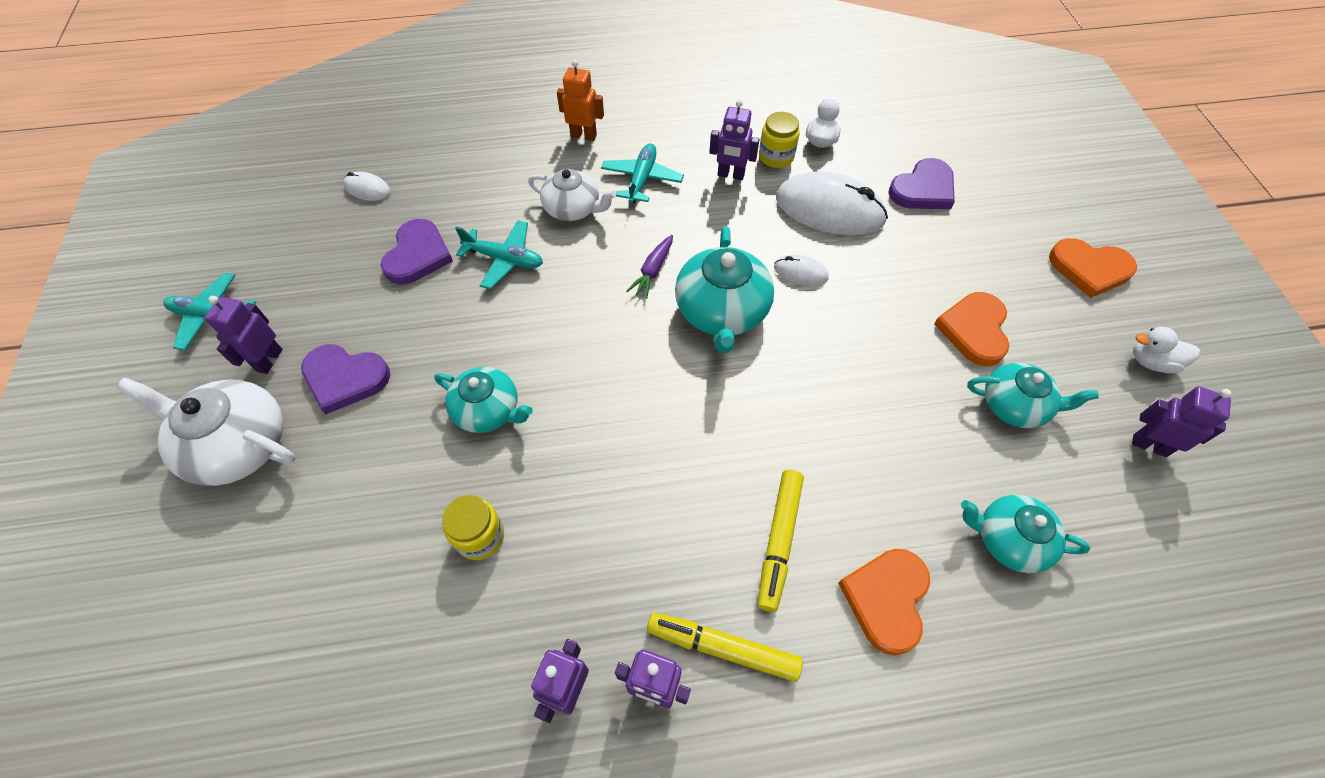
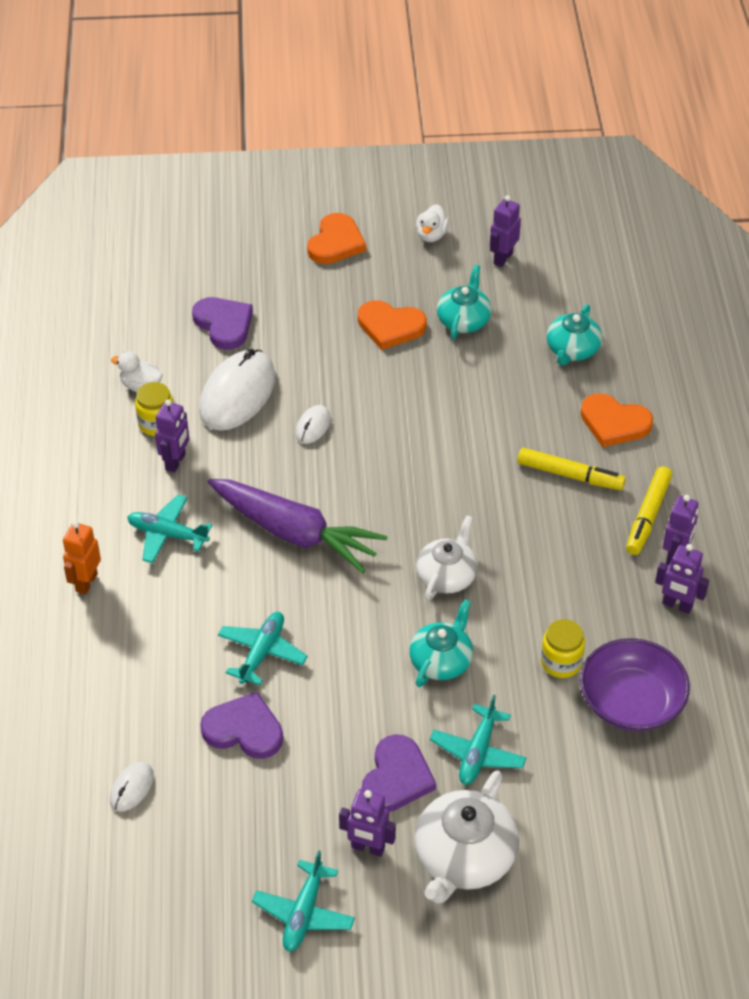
camera: 85 degrees left, 10 degrees down
white teapot [528,169,616,221] -> white teapot moved to [416,515,478,601]
purple carrot [627,235,673,299] -> purple carrot [208,479,388,573], size x2.35
turquoise teapot [675,226,774,353] -> none
none -> turquoise plane [430,694,527,785]
none -> purple bowl [580,638,690,732]

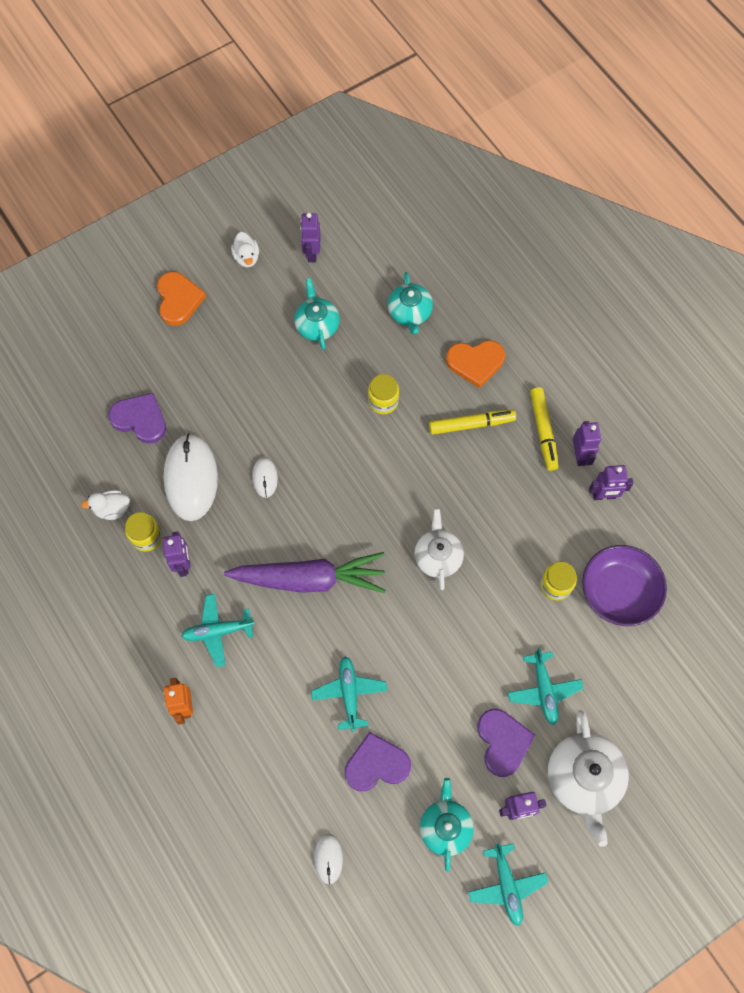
camera: 30 degrees left, 20 degrees up
orange heart [358,300,427,350] -> none
turquoise teapot [409,599,473,687] -> turquoise teapot moved to [420,778,474,872]
none -> yellow jar [368,374,399,414]

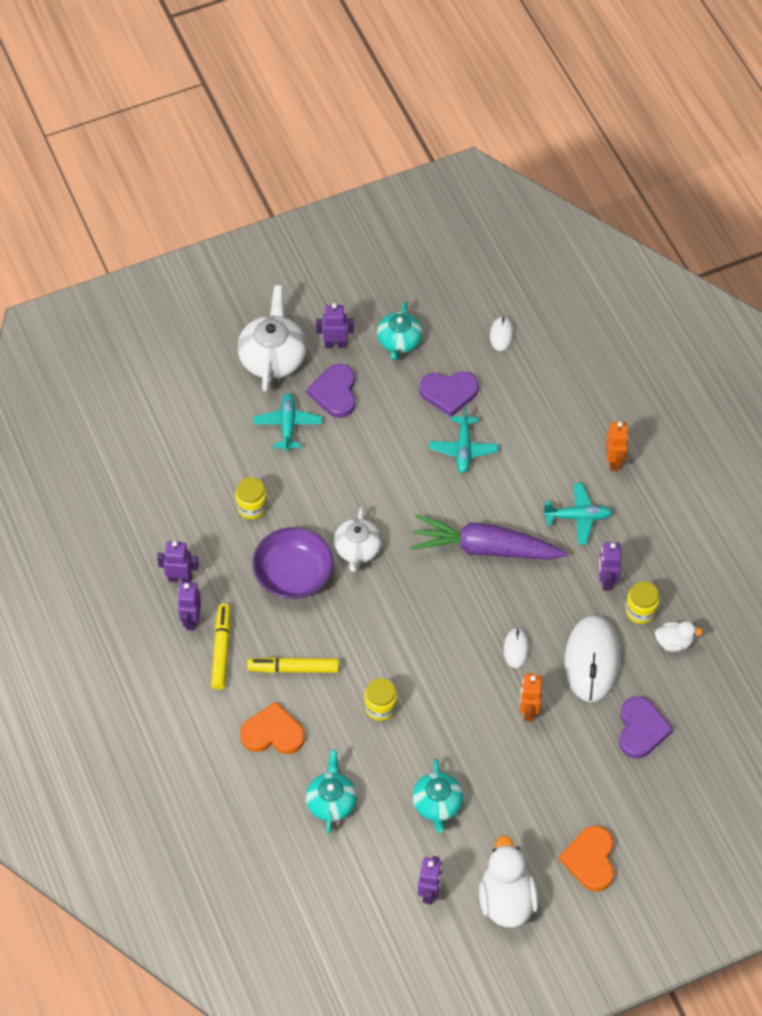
camera: 170 degrees left, 10 degrees down
purple heart [108,393,166,444] -> purple heart turned 120 degrees counterclockwise [619,696,673,759]
white duck [231,232,259,267] -> white duck [479,835,539,928], size x1.82
turquoise plane [468,843,548,926] -> none
purple bowl [582,545,667,626] -> purple bowl moved to [252,527,333,599]
none -> orange robot [520,673,542,721]

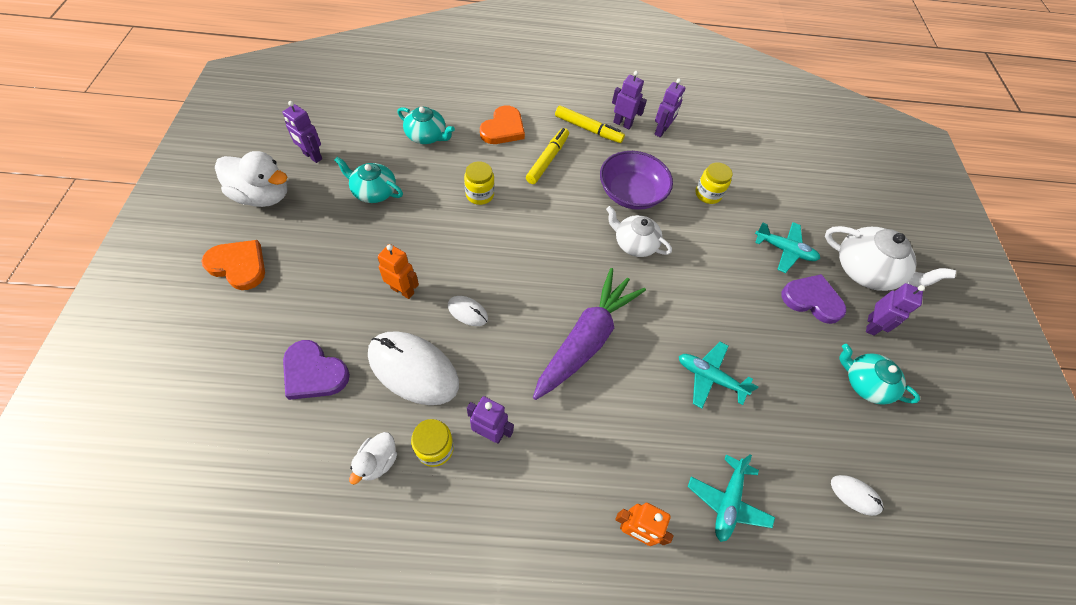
camera: 110 degrees right, 0 degrees up
purple heart [419,371,479,417] -> none
turquoise plane [543,483,613,545] -> turquoise plane moved to [688,455,775,542]

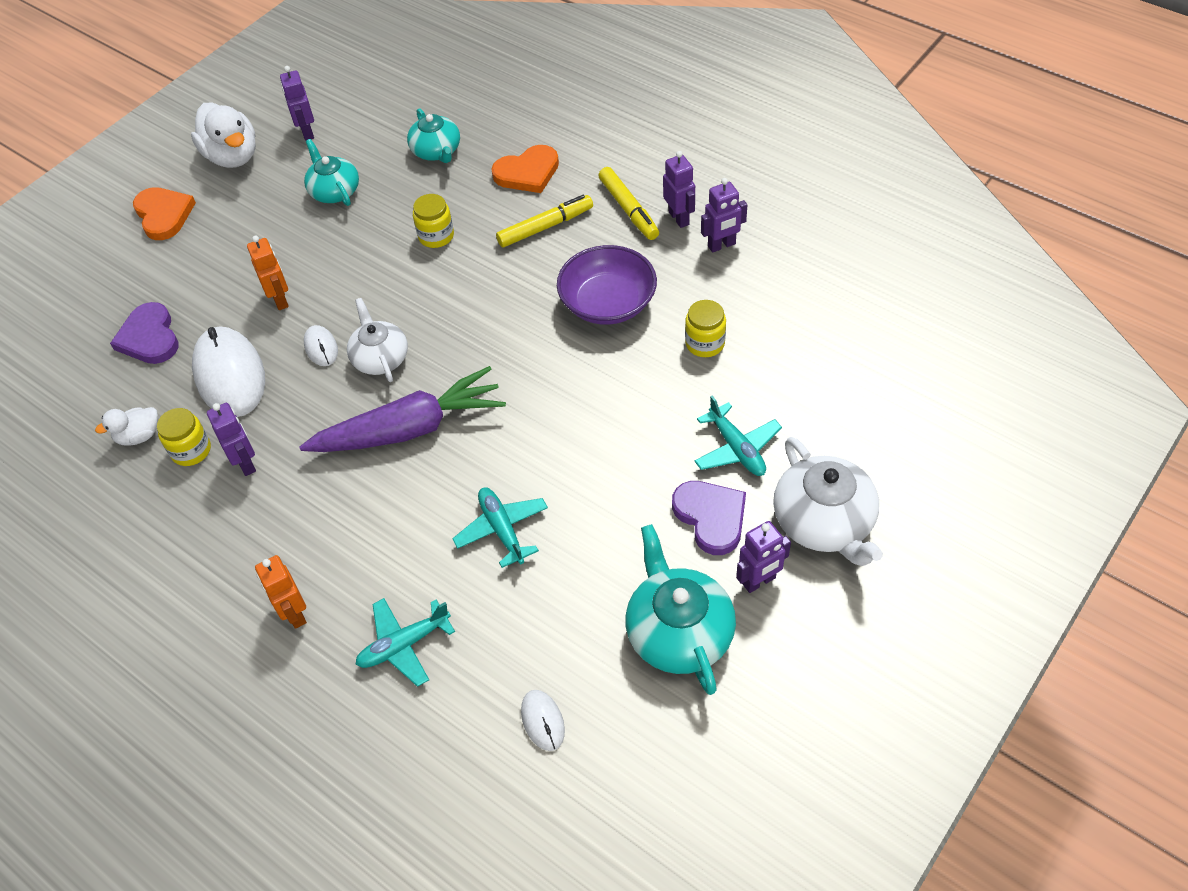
camera: 45 degrees right, 5 degrees down
white teapot [606,206,672,257] -> white teapot moved to [347,298,408,382]
turquoise teapot [839,344,920,405] -> turquoise teapot [625,524,736,695], size x1.51

